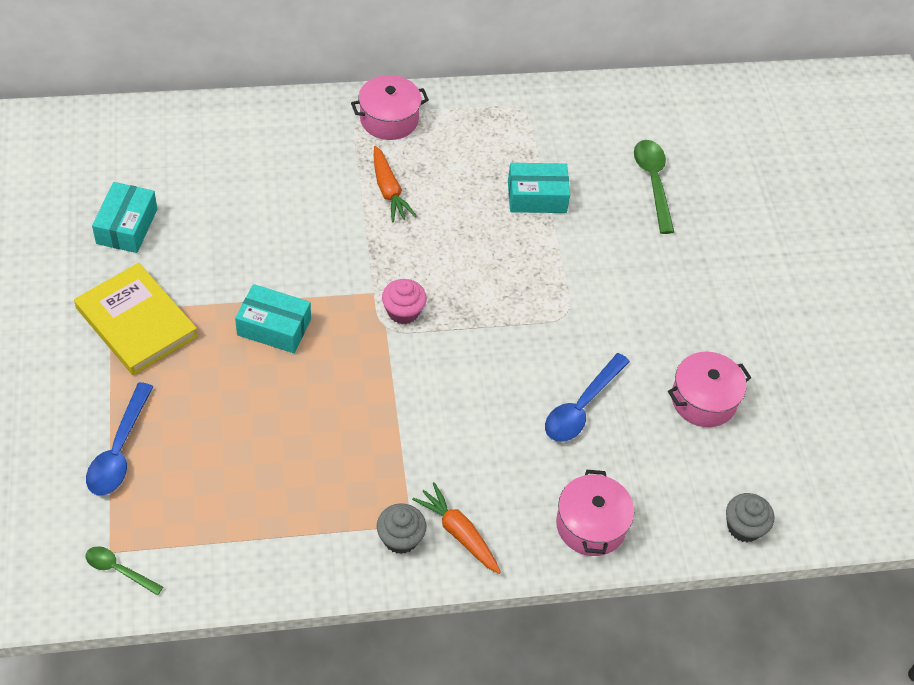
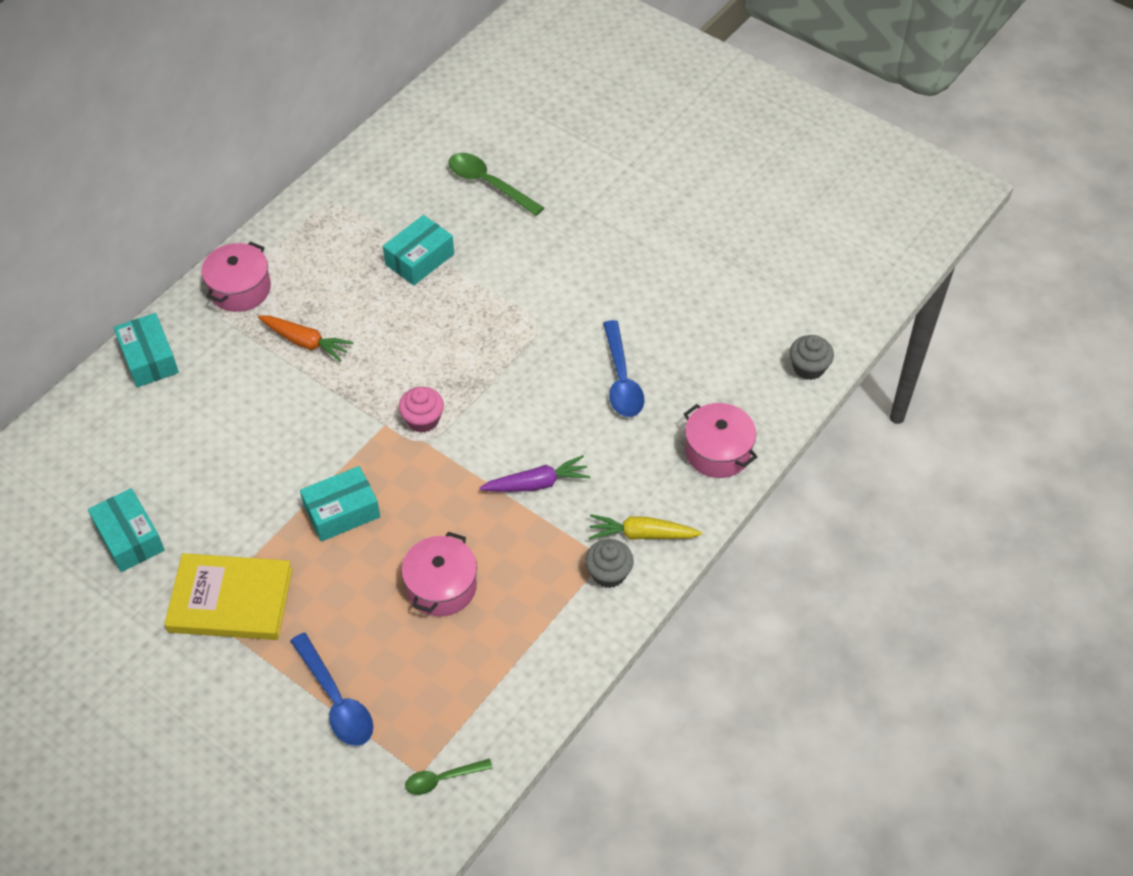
camera: 40 degrees left, 0 degrees up
orange carrot [412,482,501,574] -> yellow carrot [589,514,702,540]
pink pot [668,352,751,427] -> pink pot moved to [401,532,477,617]
none -> turquoise box [114,313,179,387]
none -> purple carrot [479,455,591,492]

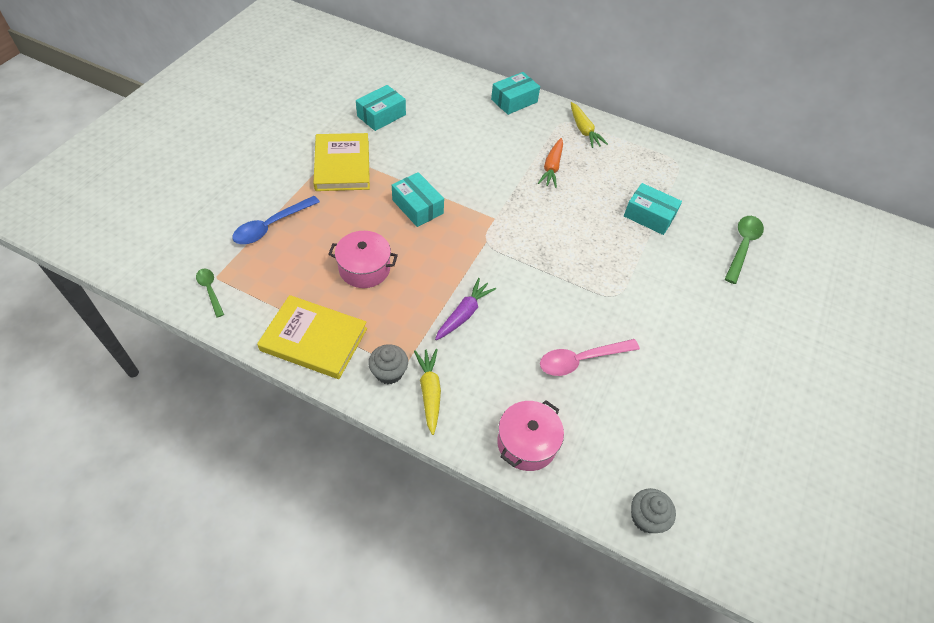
camera: 75 degrees right, 0 degrees up
pink pot [201,242,271,312] -> yellow carrot [571,102,608,148]
pink cupcake [399,387,444,433] -> none
purple carrot [479,455,591,492] -> purple carrot turned 120 degrees counterclockwise [435,278,496,340]
blue spoon [603,320,645,417] -> pink spoon [540,339,640,376]
none -> yellow book [257,295,367,379]

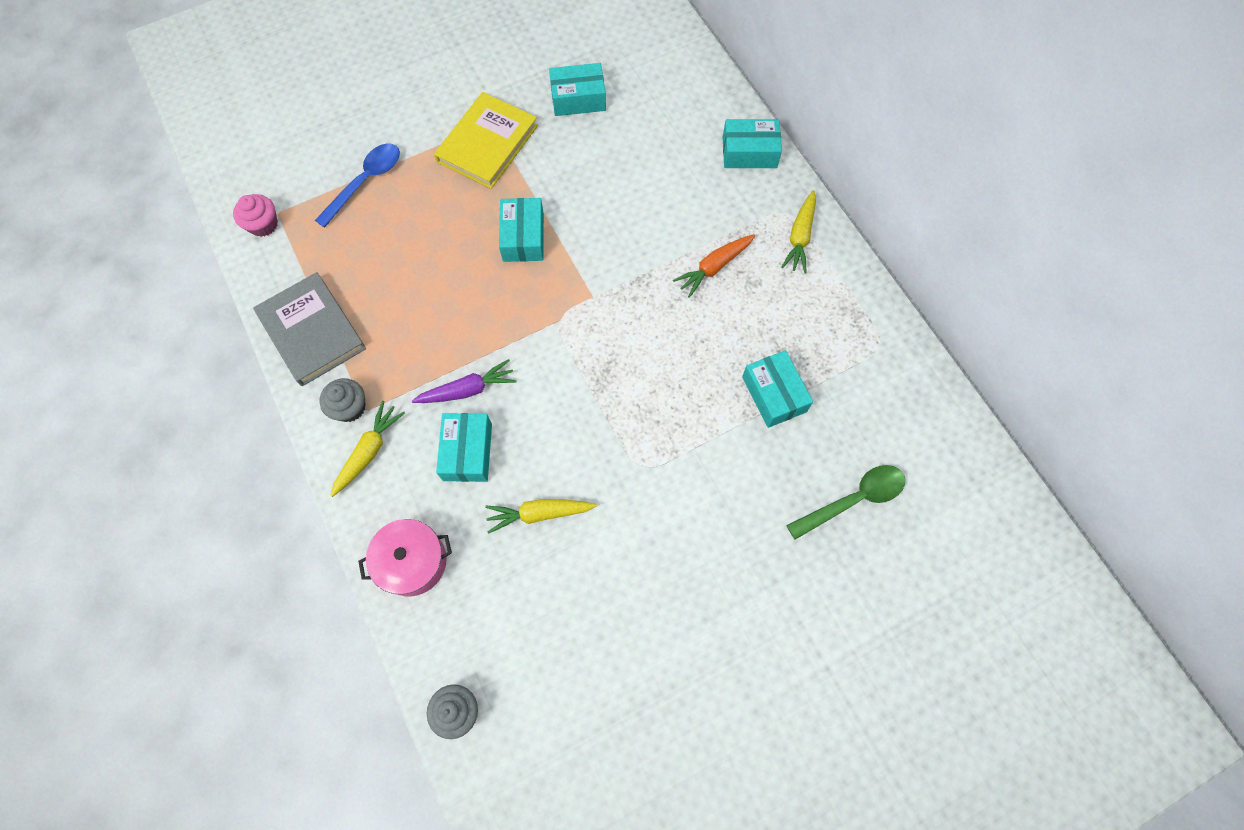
camera: 40 degrees right, 15 degrees up
green spoon [196,268,224,318] -> pink cupcake [233,194,278,237]
blue spoon [232,196,320,244] -> blue spoon turned 135 degrees clockwise [315,144,400,228]
yellow book [257,295,367,379] -> grey book [253,272,366,386]
pink pot [328,231,398,288] -> none
pink spoon [540,339,640,376] -> yellow carrot [485,499,597,534]
none -> turquoise box [436,413,492,482]

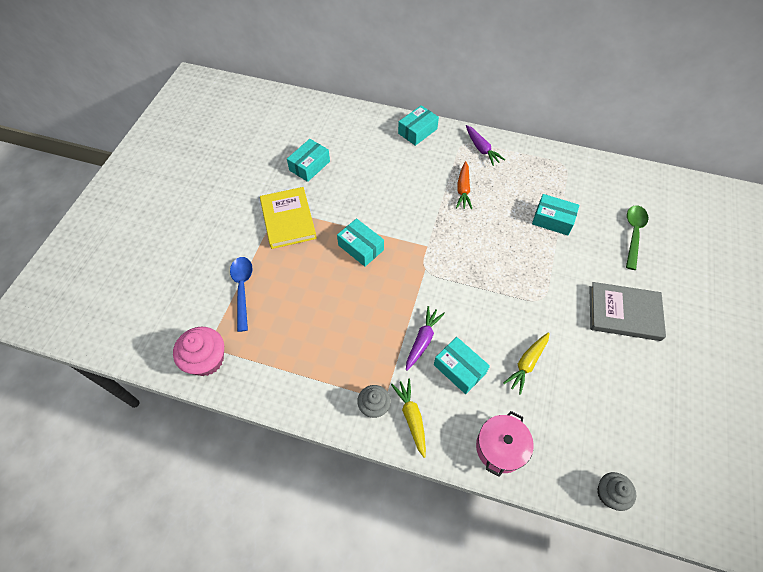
camera: 45 degrees left, 10 degrees down
pink cupcake [233,194,278,237] -> pink cupcake [173,327,224,376], size x1.56
grey book [253,272,366,386] -> grey book moved to [589,282,666,341]
yellow carrot [781,190,816,274] -> purple carrot [466,125,505,166]

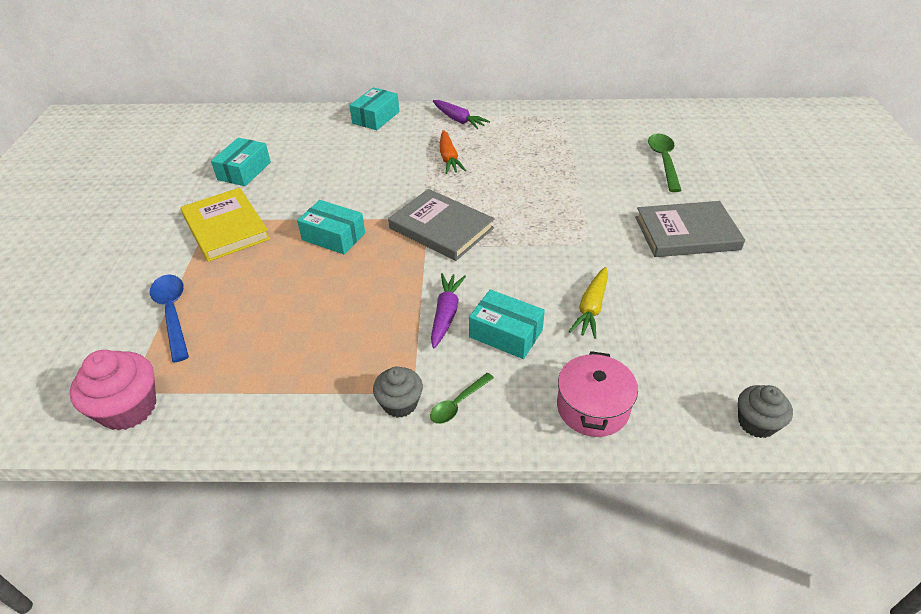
camera: 15 degrees left, 15 degrees down
yellow carrot [391,379,426,458] -> green spoon [430,373,494,424]
turquoise box [532,194,579,236] -> none
none -> grey book [388,189,495,261]

